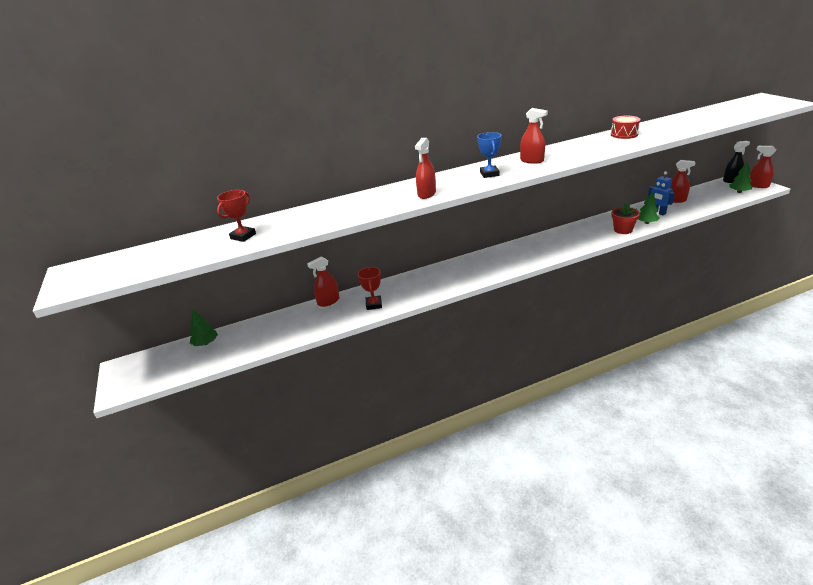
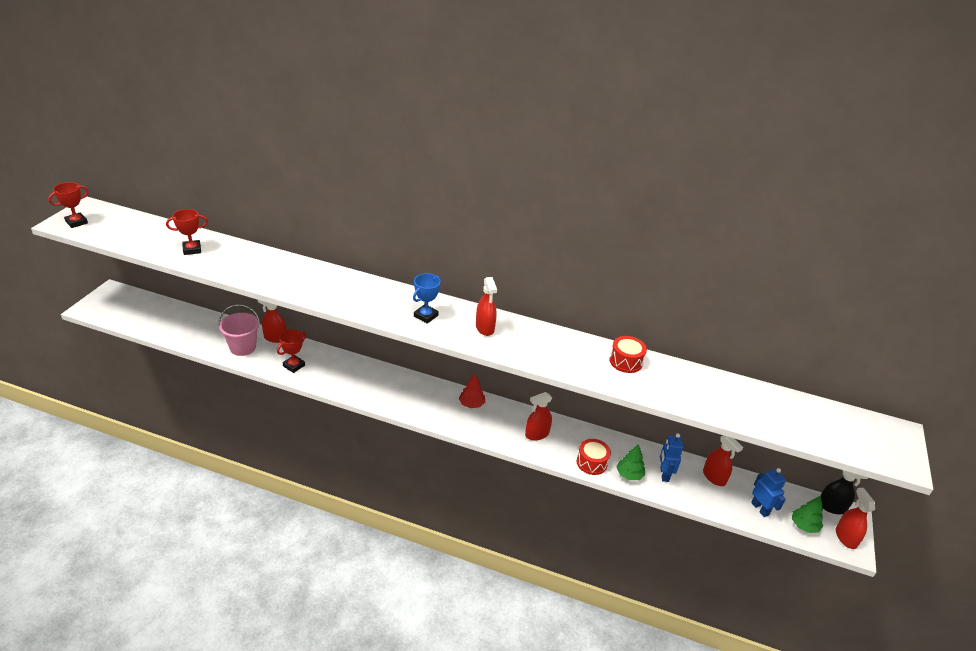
camera: 35 degrees right, 5 degrees up
green tree [190,310,218,346] -> none
red spray bottle [415,138,436,199] -> red spray bottle moved to [525,392,552,440]
red flower pot [611,203,640,234] -> red drum [577,439,611,475]
none -> red trophy [48,182,89,228]
none -> pink bucket [218,304,260,356]
none -> red tree [459,374,485,408]
none -> blue robot [751,468,786,517]

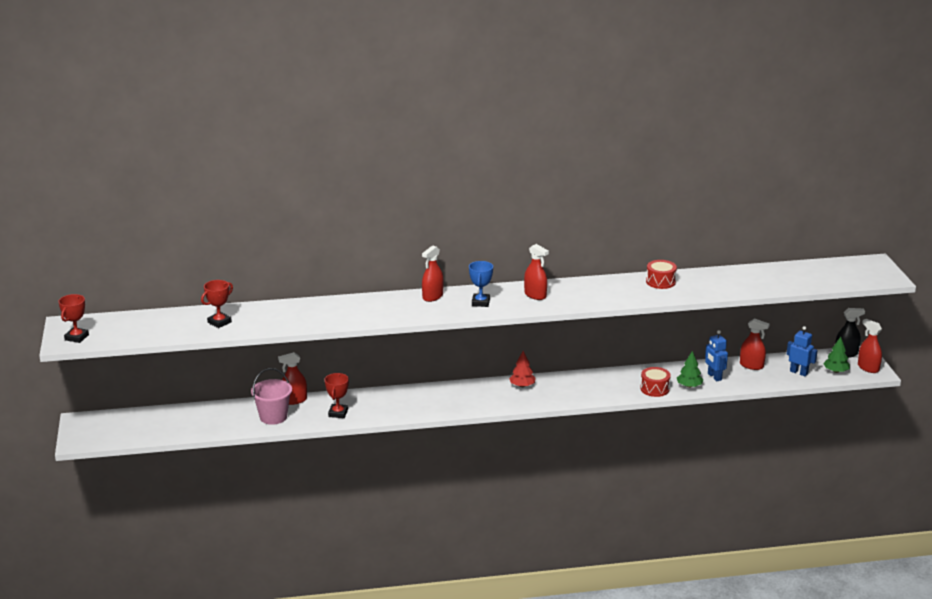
camera: 25 degrees left, 10 degrees down
red spray bottle [525,392,552,440] -> red spray bottle moved to [422,245,444,302]

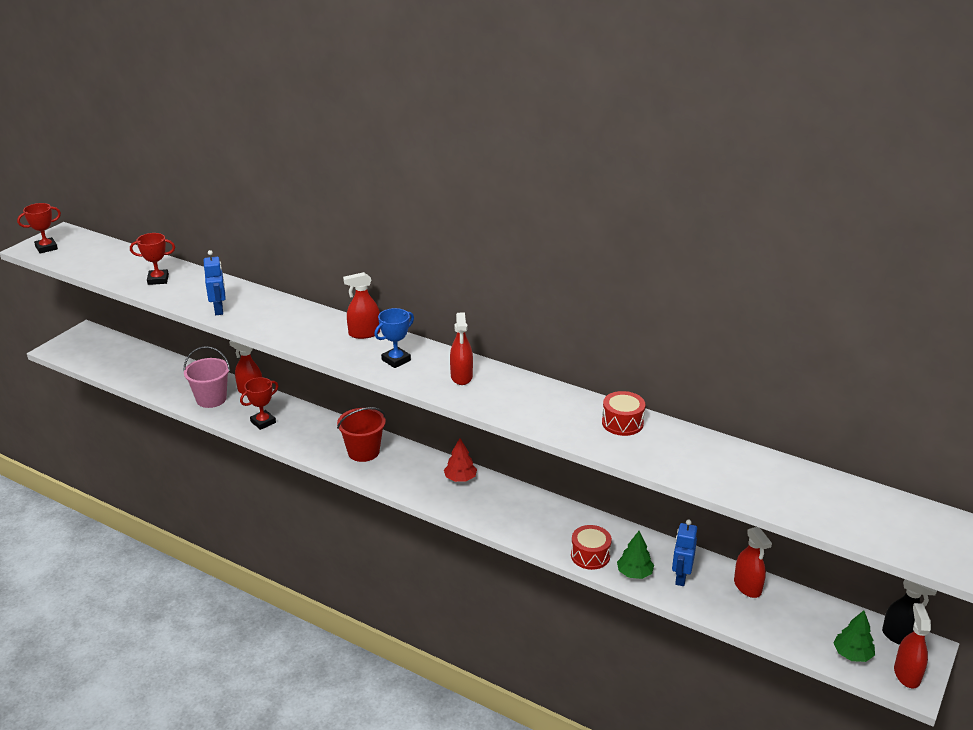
camera: 40 degrees right, 5 degrees up
blue robot [786,326,818,377] -> blue robot moved to [204,250,226,315]
none -> red bucket [337,407,386,462]

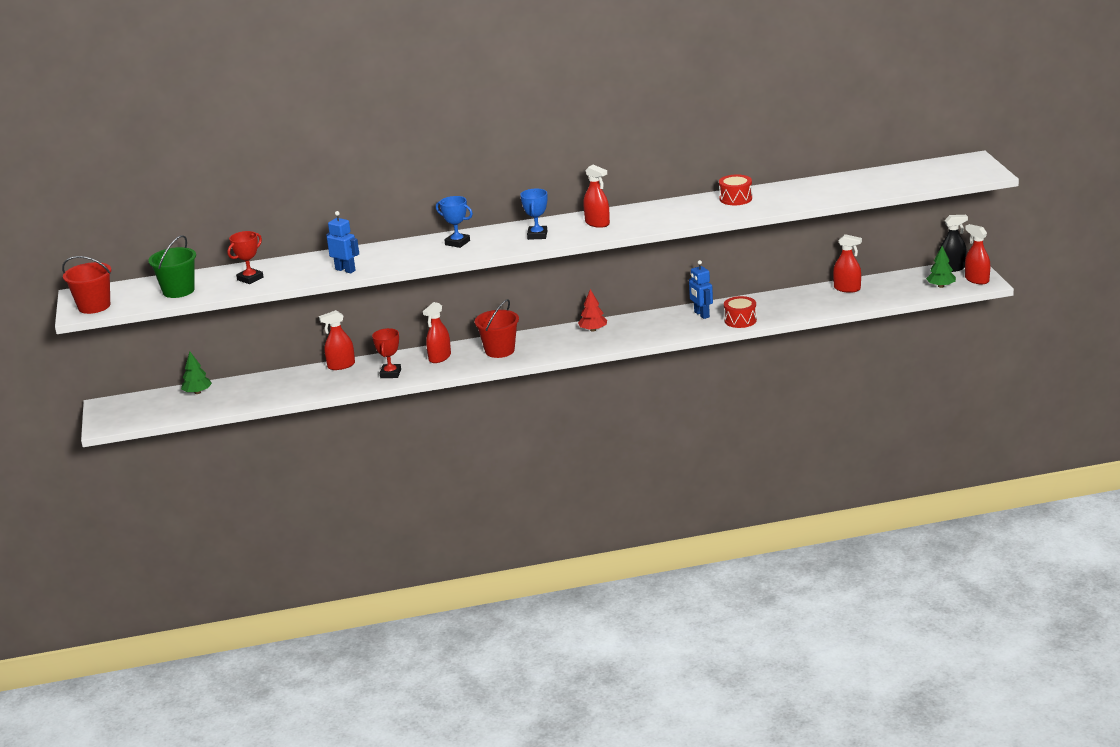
camera: 40 degrees left, 5 degrees down
red trophy [17,203,61,253] -> red bucket [62,256,111,314]
pink bucket [183,346,230,408] -> none
red spray bottle [343,272,380,339] -> red spray bottle moved to [423,302,451,363]
green tree [617,531,654,579] -> green tree moved to [181,352,212,394]
blue robot [672,520,697,586] -> blue robot moved to [689,260,713,319]
none -> green bucket [148,235,196,298]
none -> blue trophy [436,196,473,248]

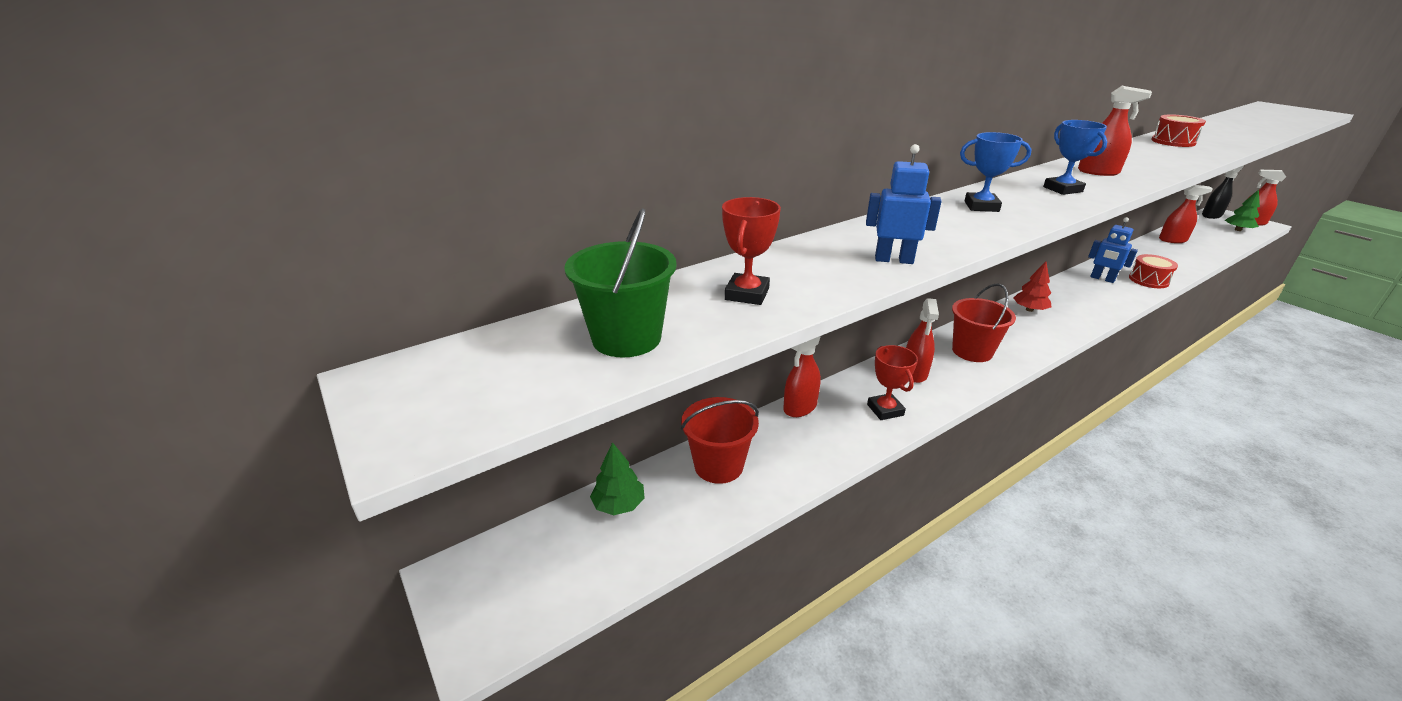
camera: 25 degrees left, 5 degrees up
red bucket [62,256,111,314] -> red bucket moved to [681,397,759,484]

